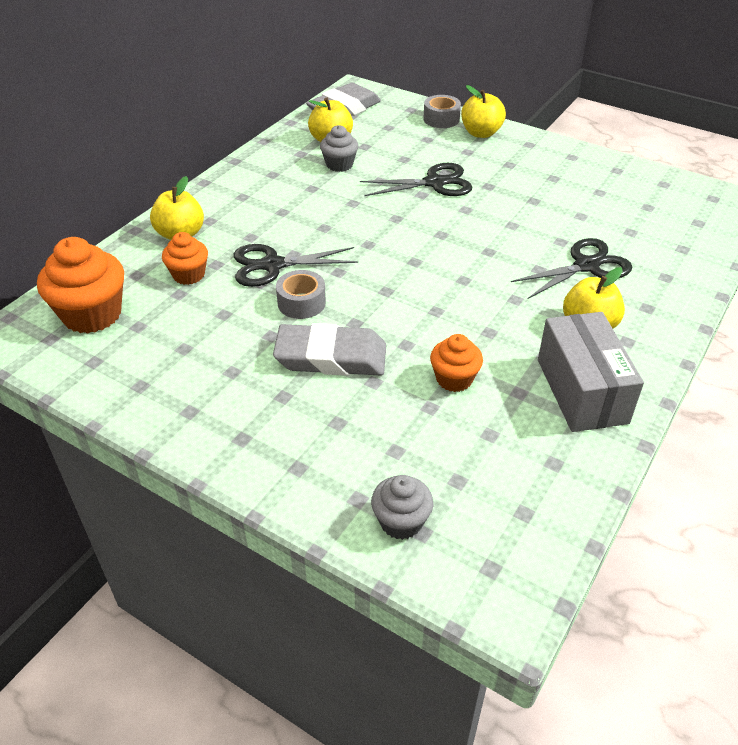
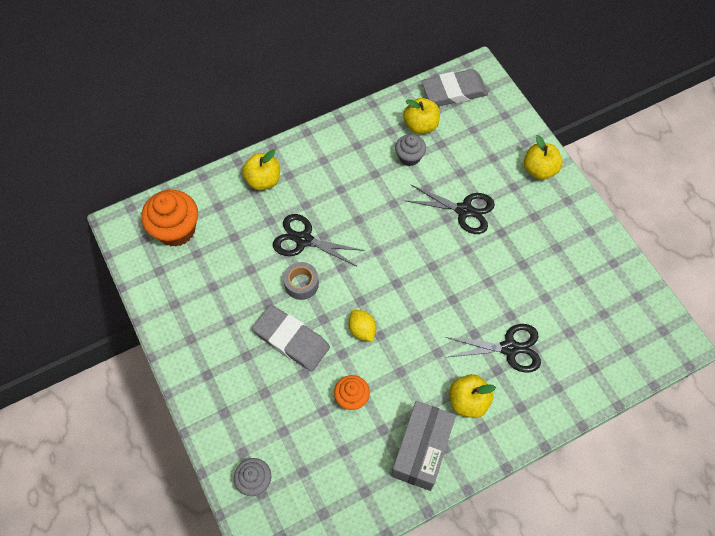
camera: 30 degrees right, 20 degrees up
orange cupcake [162,232,208,285] -> none
grey tape [423,95,461,128] -> none
none -> yellow lemon [348,310,376,342]

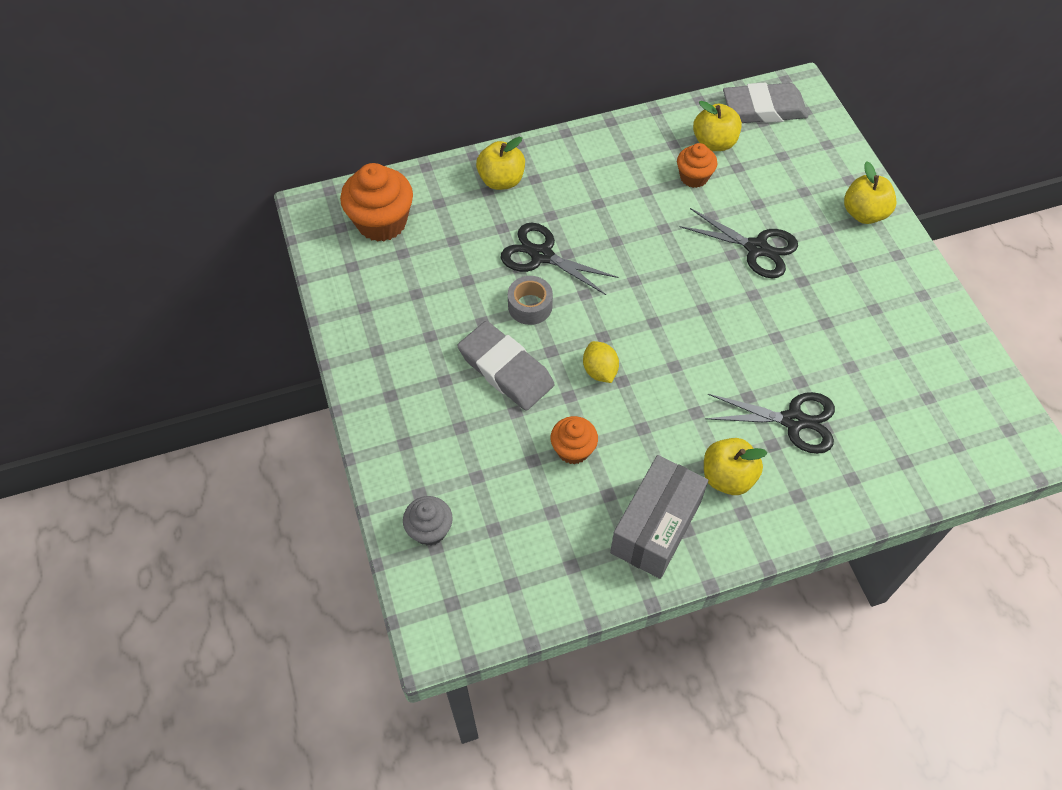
camera: 10 degrees right, 5 degrees down
grey cupcake [395,134,426,166] -> orange cupcake [677,143,717,188]

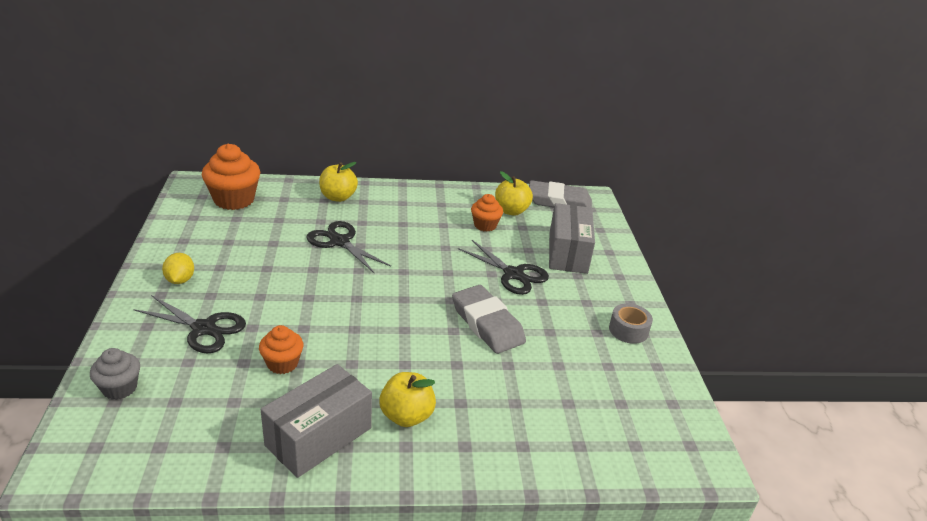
camera: 10 degrees right, 25 degrees down
grey eraser [458,321,554,411] -> grey eraser moved to [452,285,526,354]
grey tape [508,276,553,325] -> grey tape moved to [609,303,653,344]
yellow lemon [583,341,619,383] -> yellow lemon moved to [162,253,194,284]
black scissors [705,392,835,454] -> black scissors moved to [133,295,246,354]
yellow apple [844,161,897,224] -> none
none -> grey box [549,203,595,274]

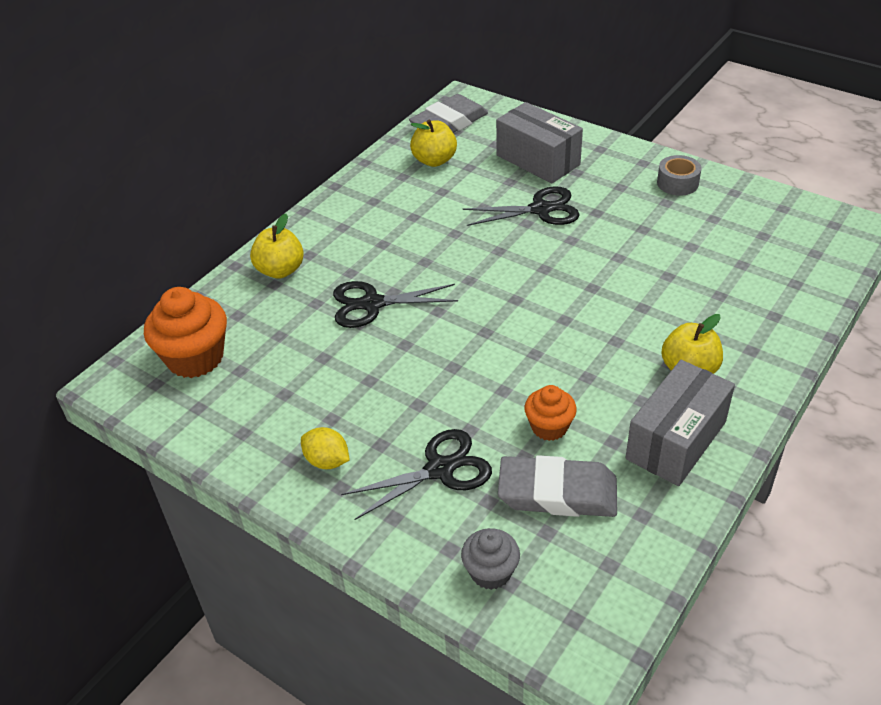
camera: 45 degrees left, 10 degrees up
grey box [260,364,372,478] -> grey box turned 45 degrees clockwise [626,360,735,486]
grey eraser [452,285,526,354] -> grey eraser moved to [498,455,617,517]
orange cupcake [471,194,503,232] -> none

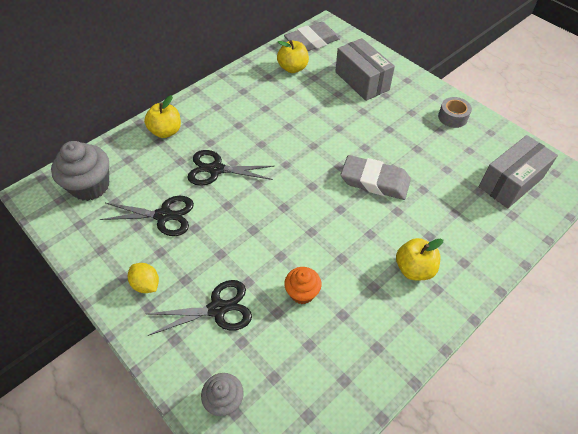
camera: 10 degrees right, 10 degrees up
orange cupcake [144,287,227,378] -> grey cupcake [51,141,109,201]
black scissors [463,186,580,226] -> black scissors moved to [100,196,194,236]
grey eraser [498,455,617,517] -> grey eraser moved to [341,155,411,200]
grey box [626,360,735,486] -> grey box moved to [479,135,558,208]

